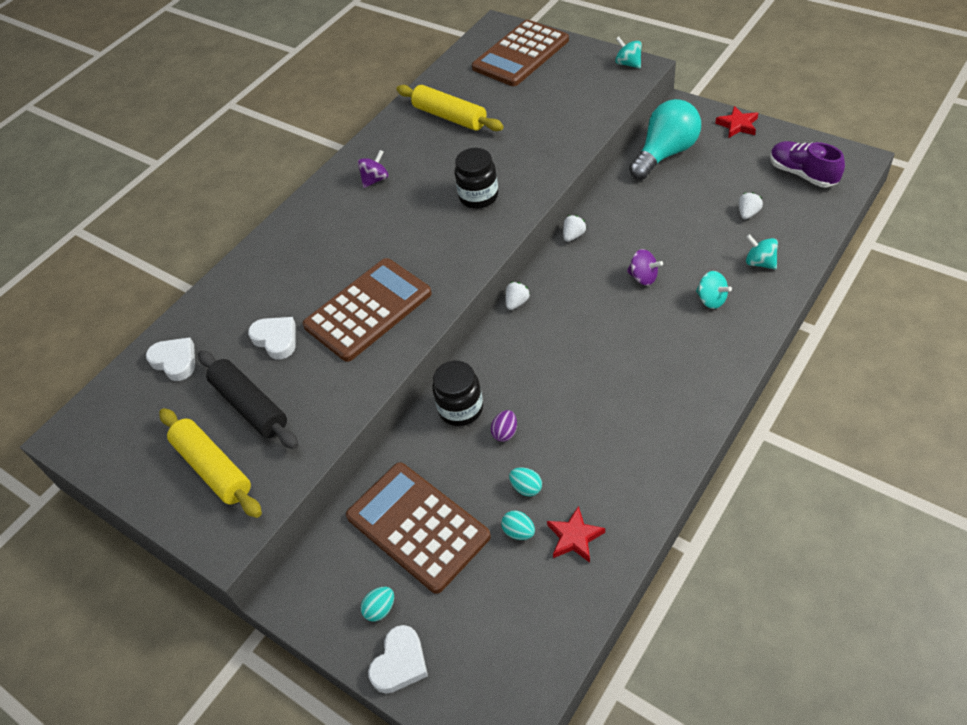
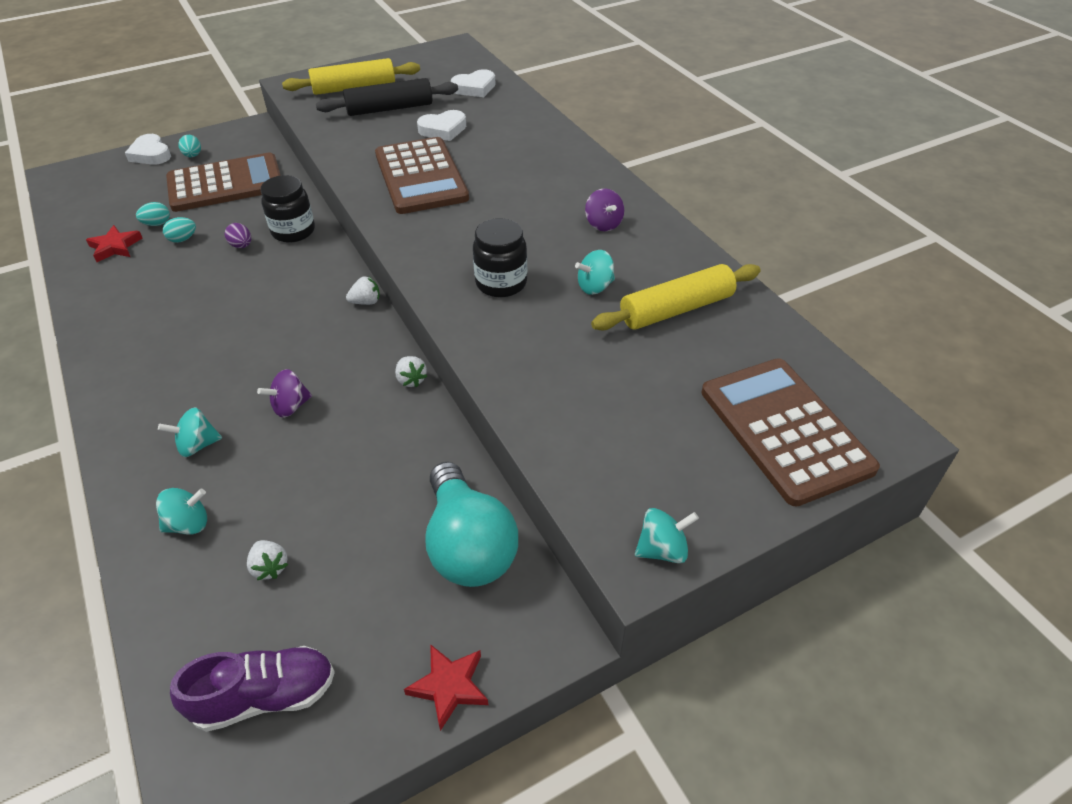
camera: 110 degrees right, 5 degrees down
white strawberry [505,282,530,310] -> white strawberry turned 75 degrees counterclockwise [346,277,380,305]
none -> turquoise spinning top [575,250,615,295]

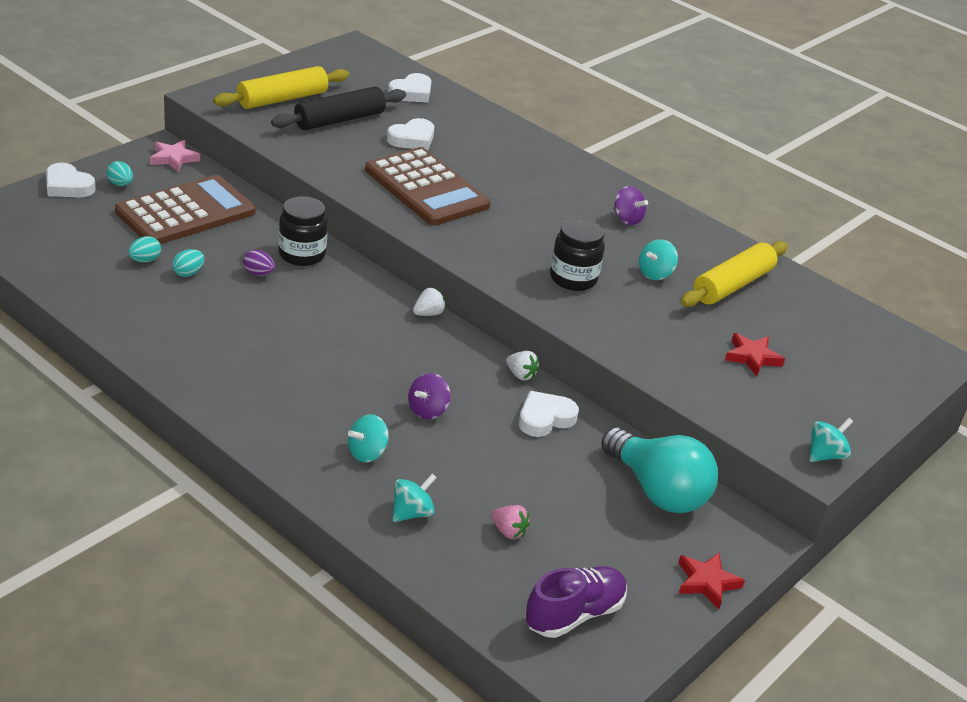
camera: 25 degrees left, 10 degrees down
red star [86,225,142,262] -> red star moved to [725,333,785,376]
white strawberry [247,540,288,580] -> pink strawberry [491,505,530,539]
brown calculator [701,358,880,507] -> none
none -> pink star [150,140,200,172]
none -> white heart [519,391,579,437]

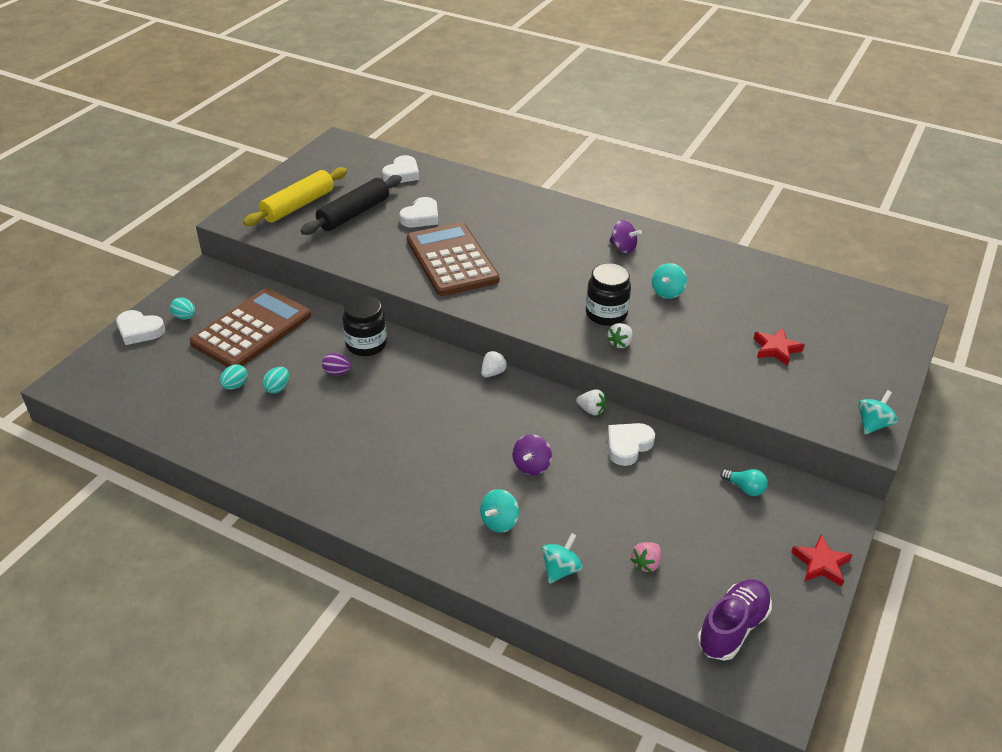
camera: 10 degrees left, 5 degrees up
pink star [150,140,200,172] -> none
brown calculator [365,147,490,226] -> brown calculator turned 150 degrees counterclockwise [407,222,499,296]
pink strawberry [491,505,530,539] -> pink strawberry turned 105 degrees clockwise [630,542,661,572]
turquoise light bulb [601,427,718,513] -> turquoise light bulb [720,469,768,496], size x0.41
yellow rolling pin [681,241,788,307] -> none
none -> white strawberry [607,323,633,348]

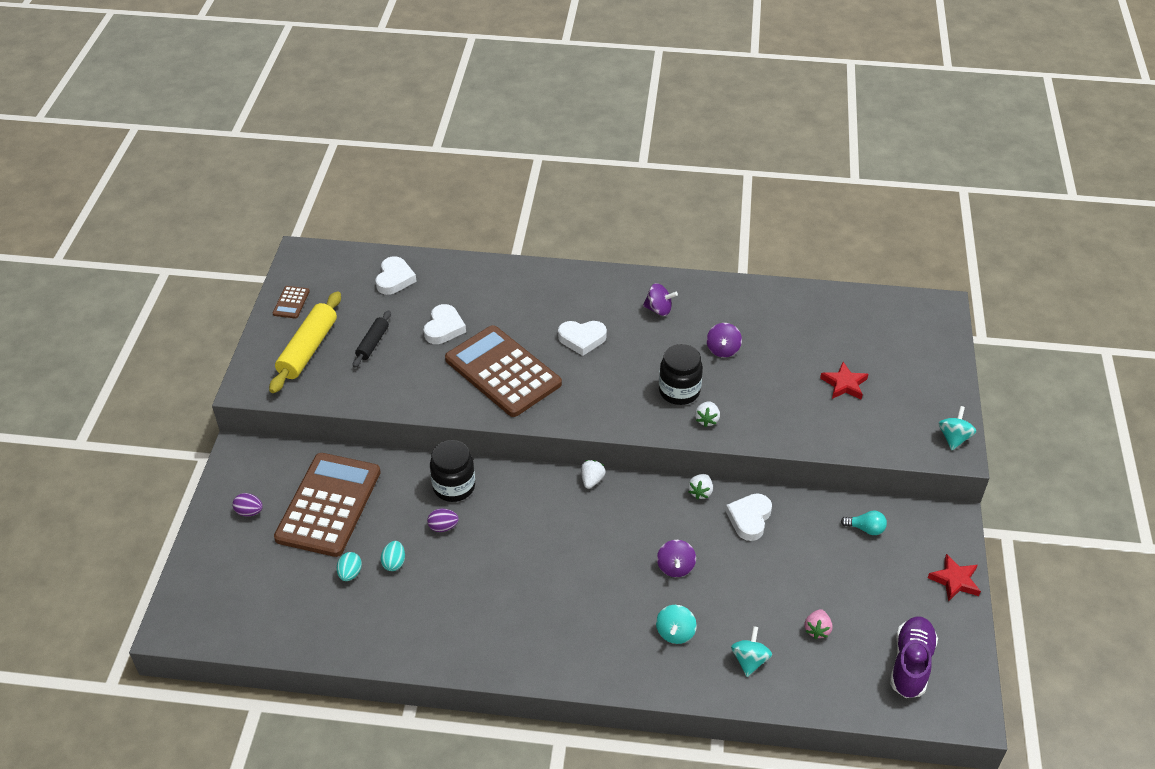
camera: 20 degrees left, 5 degrees up
white heart [116,310,165,345] -> white heart moved to [558,321,607,356]
turquoise egg [170,297,195,320] -> purple egg [233,493,263,516]
black rolling pin [301,175,402,235] -> black rolling pin [353,310,391,368], size x0.57
white strawberry [576,389,606,416] -> white strawberry turned 105 degrees clockwise [688,474,713,500]
turquoise spinning top [652,263,687,299] -> purple spinning top [707,323,742,358]
none -> brown calculator [273,286,310,319]

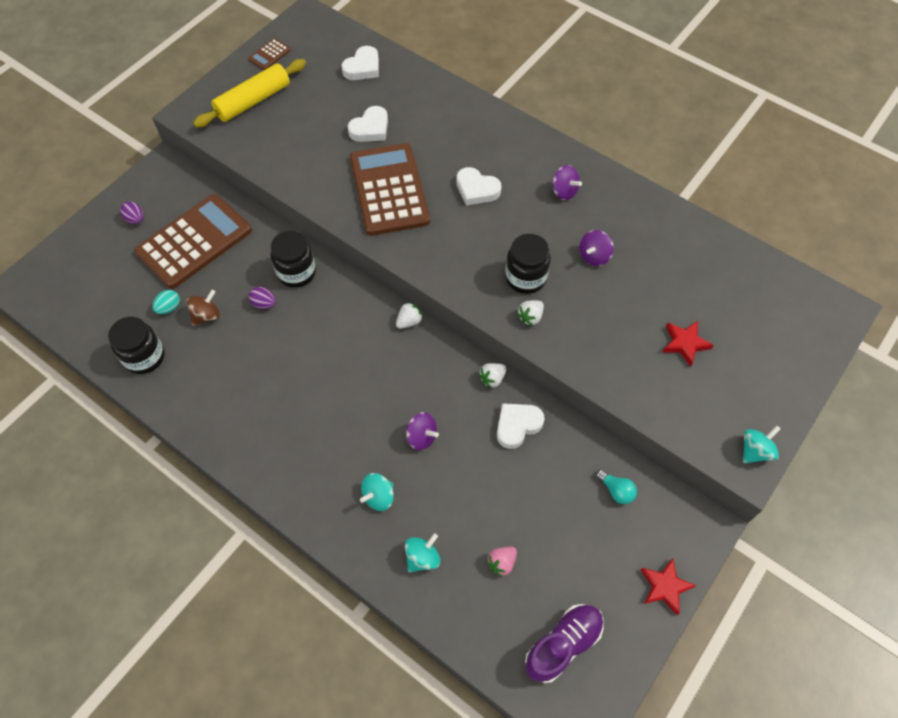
camera: 30 degrees right, 15 degrees up
black rolling pin [353,310,391,368] -> none
turquoise egg [381,541,405,571] -> brown spinning top [187,290,220,326]
purple spinning top [657,540,696,577] -> purple spinning top turned 90 degrees counterclockwise [406,412,439,450]
none -> black jar [108,317,165,374]

